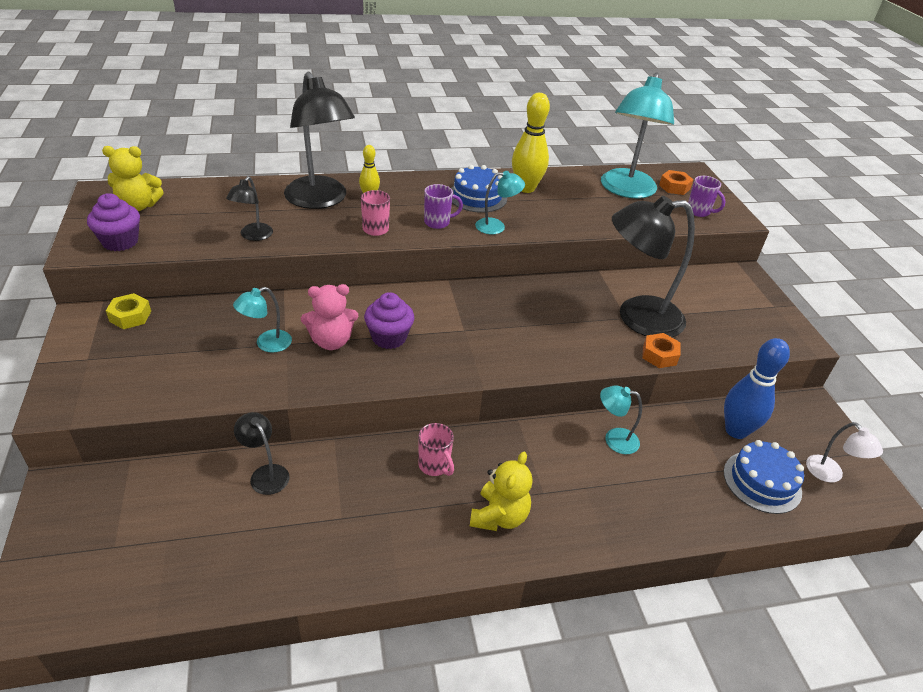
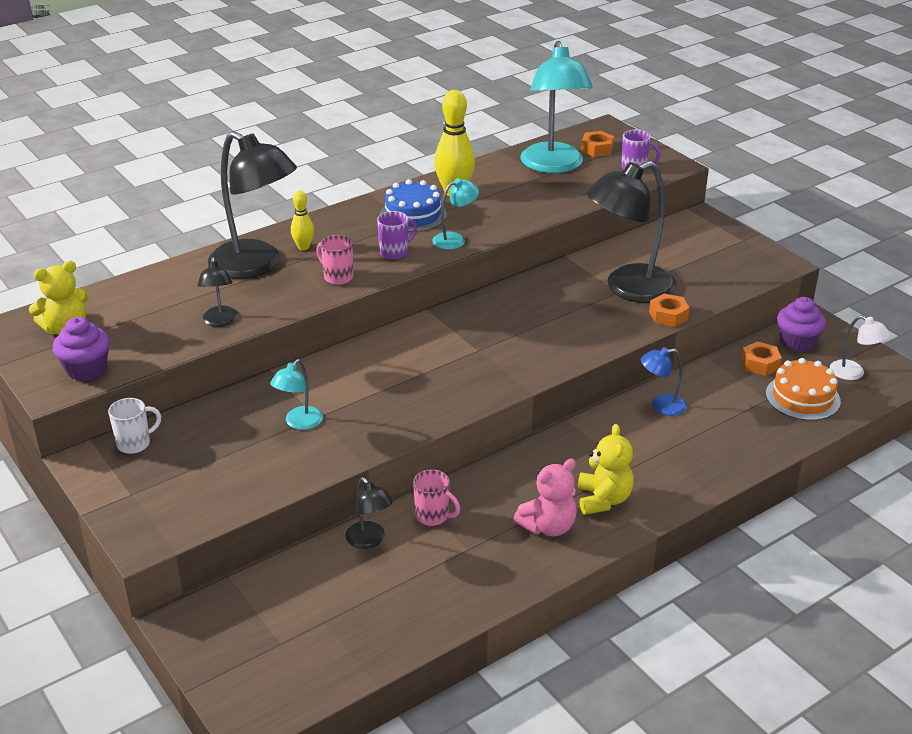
camera: 20 degrees left, 5 degrees down
yellow nut [106,293,151,329] -> white mug [108,398,161,454]
black lamp [234,412,290,495] -> black lamp turned 150 degrees counterclockwise [345,477,393,549]
pink teddy bear [301,284,358,350] -> pink teddy bear moved to [513,459,577,536]
purple cupcake [364,292,414,349] -> purple cupcake moved to [777,297,826,352]
pink mug [418,423,454,476] -> pink mug moved to [413,469,460,526]
turquoise lamp [600,385,642,454] -> blue lamp [641,347,687,416]
blue bowling pin [724,338,790,439] -> orange nut [741,341,782,376]
blue cake [724,440,804,514] -> orange cake [766,358,841,421]

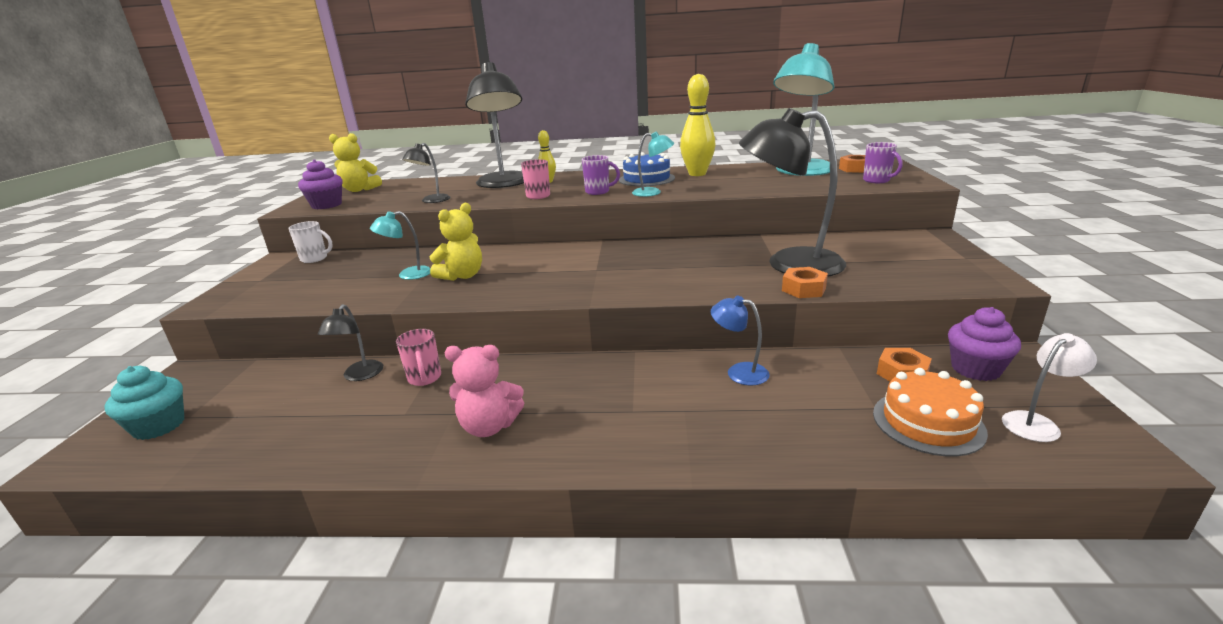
camera: 40 degrees right, 10 degrees down
yellow teddy bear [578,424,634,515] -> yellow teddy bear moved to [430,203,482,281]
white lamp [830,315,890,380] -> white lamp turned 105 degrees counterclockwise [1002,333,1097,442]
none -> turquoise cupcake [104,366,184,440]

